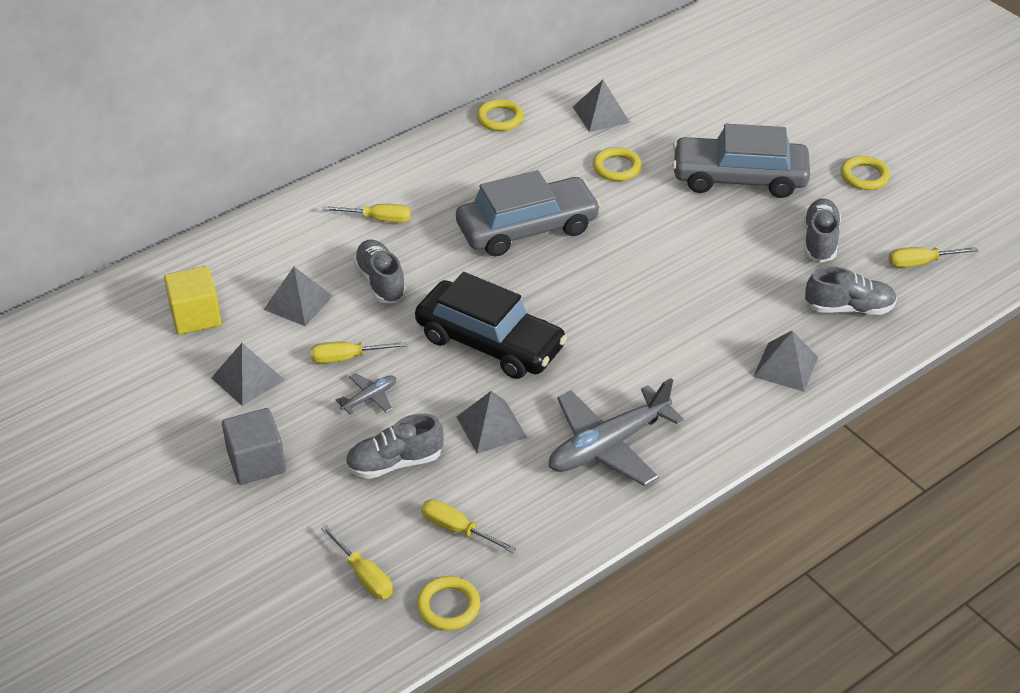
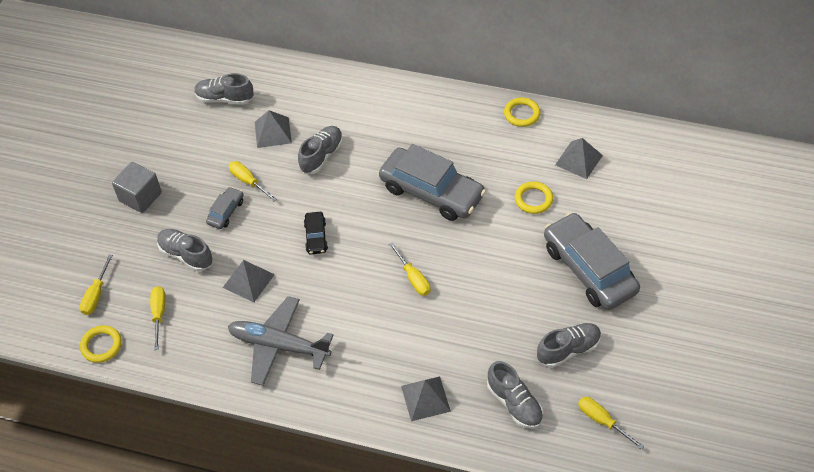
camera: 55 degrees right, 10 degrees up
yellow cube [164,266,221,334] -> grey shoe [194,73,254,105]
grey pyramid [211,343,285,406] -> none
yellow screwdriver [323,204,411,223] -> yellow screwdriver moved to [389,242,431,296]
grey plane [336,373,396,415] -> grey car [206,187,243,229]
black car [415,272,567,379] -> black car [304,212,328,255], size x0.45
yellow ring [840,156,890,190] -> none

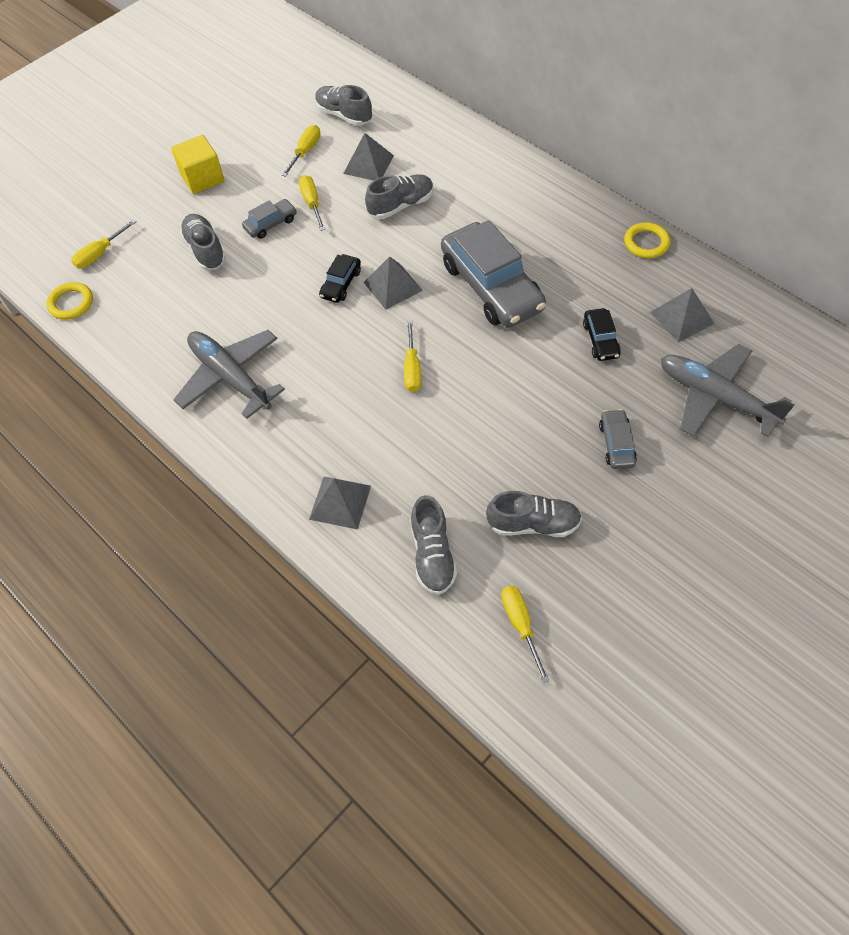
camera: 30 degrees right, 5 degrees up
grey cube [112,162,162,213] -> yellow cube [171,135,225,194]
yellow screwdriver [150,286,166,350] -> yellow screwdriver moved to [282,125,321,177]
grey pyramid [223,260,275,302] -> grey pyramid moved to [363,257,423,310]
yellow ring [515,181,553,214] -> black car [583,308,621,361]
grey car [544,212,640,310] -> grey car [599,409,637,469], size x0.45
none -> grey plane [661,344,794,437]

